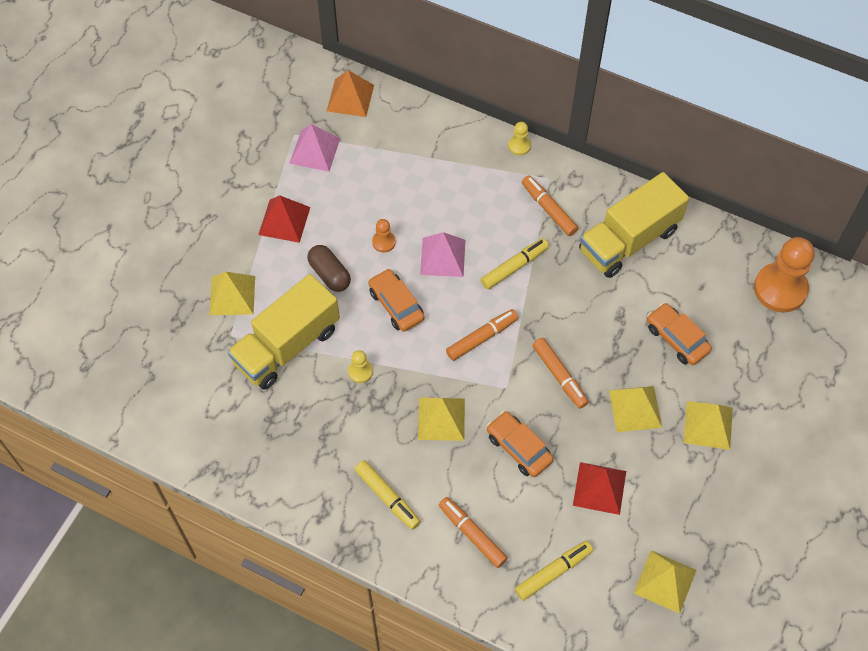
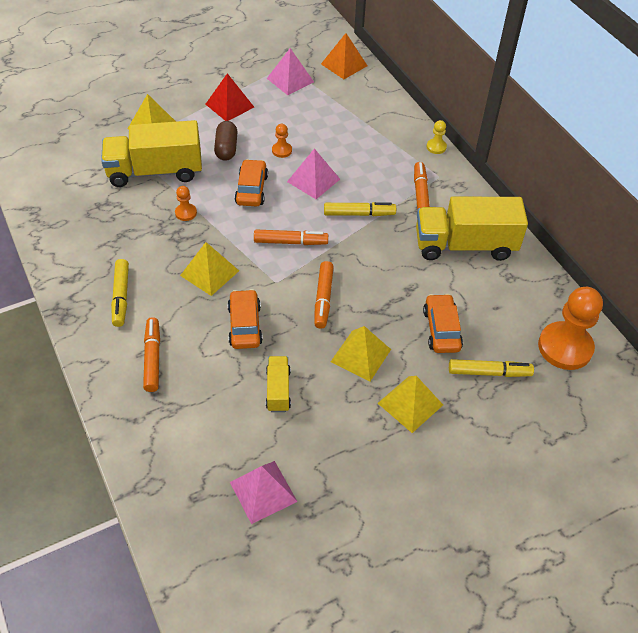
camera: 35 degrees right, 10 degrees down
yellow pawn [348,350,373,383] -> orange pawn [175,186,197,221]
yellow marker [515,541,593,601] -> yellow marker moved to [449,359,534,377]
red pyramid [573,462,626,515] -> yellow truck [266,356,291,412]
yellow pyramid [634,551,696,614] -> pink pyramid [230,461,298,524]

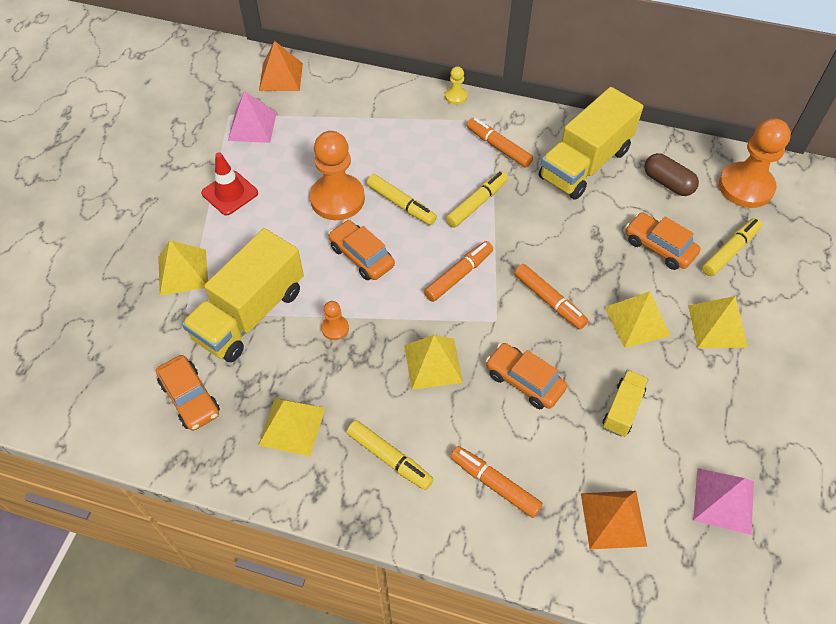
camera: 45 degrees left, 5 degrees up
red pyramid [205,73,254,121] -> red traffic cone [201,152,258,215]
brown capsule [214,121,237,161] -> brown capsule moved to [644,153,699,196]
yellow truck [266,356,291,412] -> yellow truck turned 75 degrees clockwise [602,370,649,437]
orange pawn [272,124,292,158] -> orange pawn [310,131,365,220], size x2.21
pink pyramid [287,148,340,199] -> yellow marker [367,174,437,225]
none -> orange car [156,355,220,431]
none -> yellow pyramid [258,398,325,456]
none -> orange pyramid [581,491,647,549]

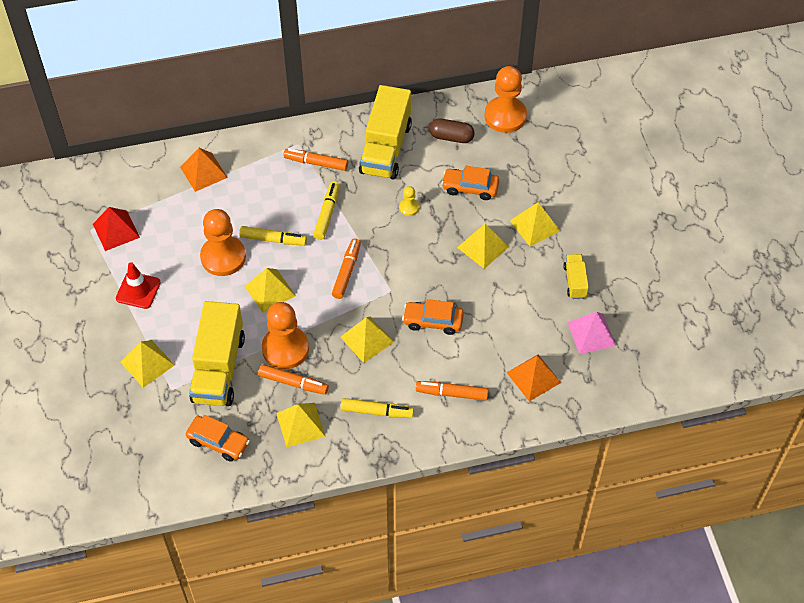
camera: 30 degrees left, 0 degrees up
pink pyramid [228,91,277,143] -> red pyramid [93,207,140,251]
orange pyramid [259,41,303,91] -> orange pyramid moved to [180,148,228,192]
orange pawn [321,301,349,340] -> orange pawn [262,302,309,369], size x2.21
orange car [328,220,395,280] -> yellow pyramid [245,268,296,313]
yellow pawn [445,66,467,105] -> yellow pawn moved to [399,186,419,216]
orange marker [514,264,588,329] -> orange marker moved to [258,364,329,395]
yellow truck [602,370,649,437] -> yellow truck moved to [563,254,589,299]
yellow marker [702,218,762,276] -> none

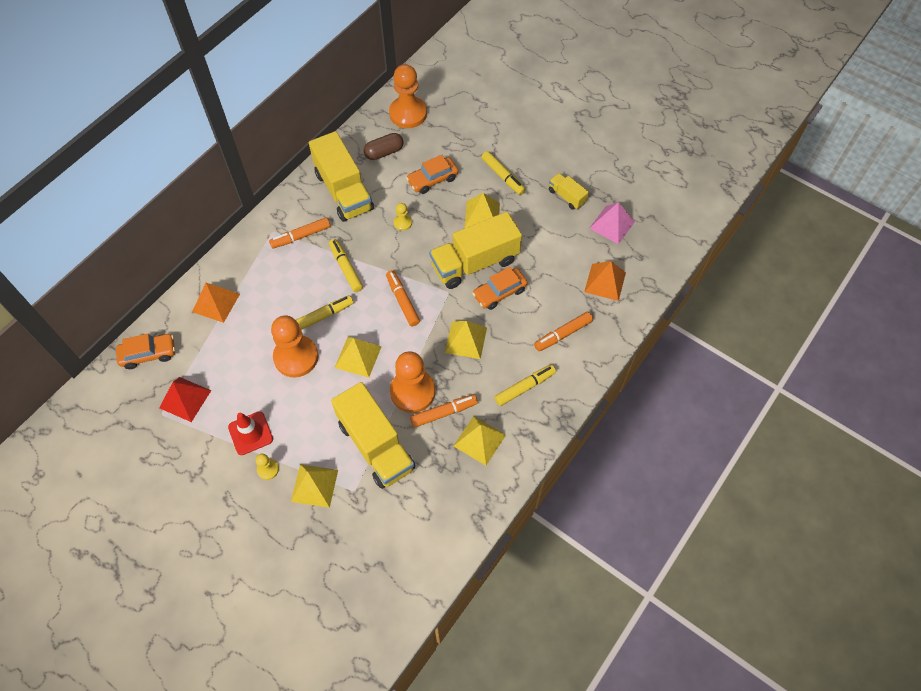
camera: 40 degrees left, 5 degrees up
orange car [186,415,250,462] -> orange car moved to [116,334,175,369]
yellow pyramid [510,202,560,246] -> yellow marker [481,151,526,195]
none -> yellow pawn [256,454,279,480]
none -> yellow truck [429,212,522,289]

